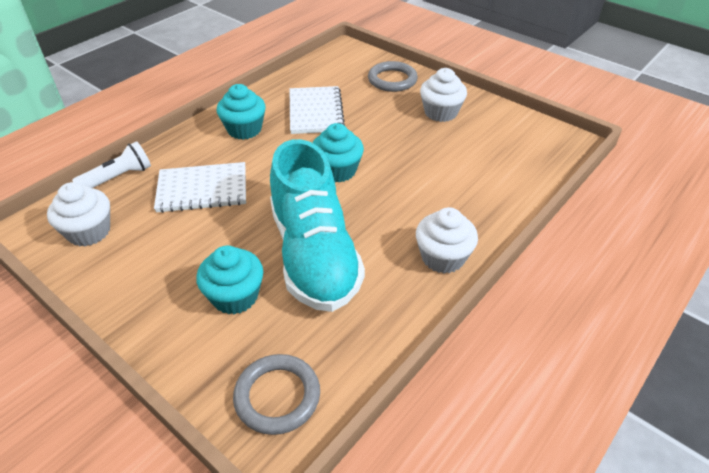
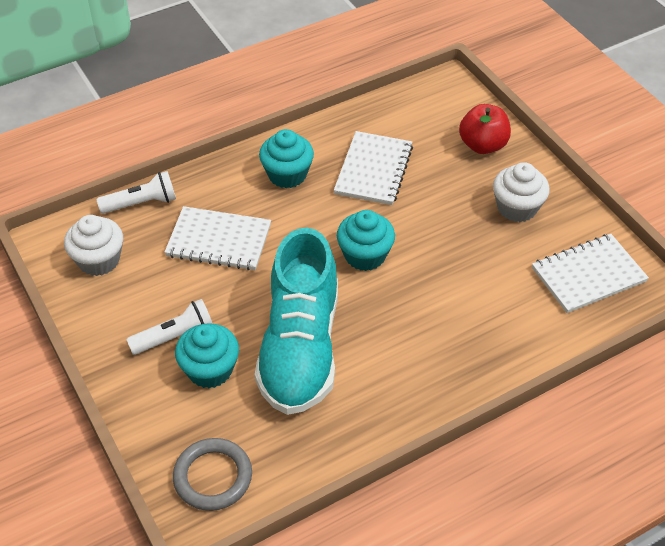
camera: 20 degrees right, 5 degrees up
grey ring [368,61,418,92] -> red apple [459,104,511,154]
white cupcake [416,207,478,274] -> none
none -> white flashlight [126,299,213,355]
none -> white notebook [532,234,649,313]

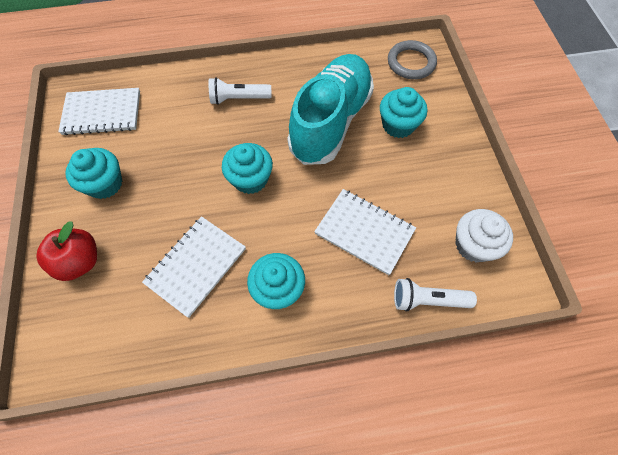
camera: 160 degrees left, 15 degrees up
white flashlight [126,299,213,355] -> white flashlight moved to [209,77,271,105]
white cupcake [493,162,550,222] -> turquoise cupcake [65,148,122,199]

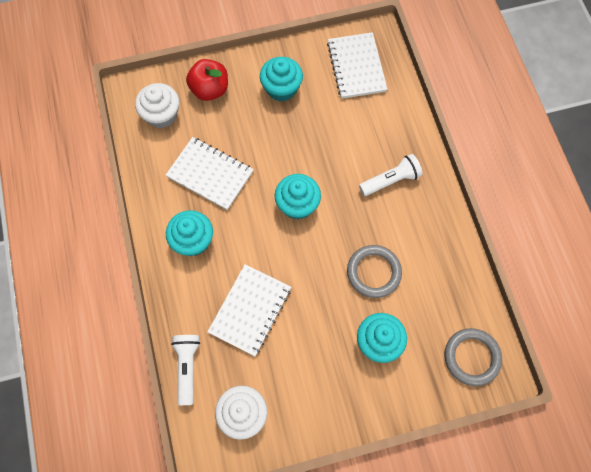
camera: 85 degrees right, 5 degrees up
white flashlight [209,77,271,105] -> white flashlight turned 75 degrees clockwise [359,154,423,196]
turquoise shoe [287,54,374,165] -> grey ring [347,245,402,298]
none -> white cupcake [135,83,179,128]

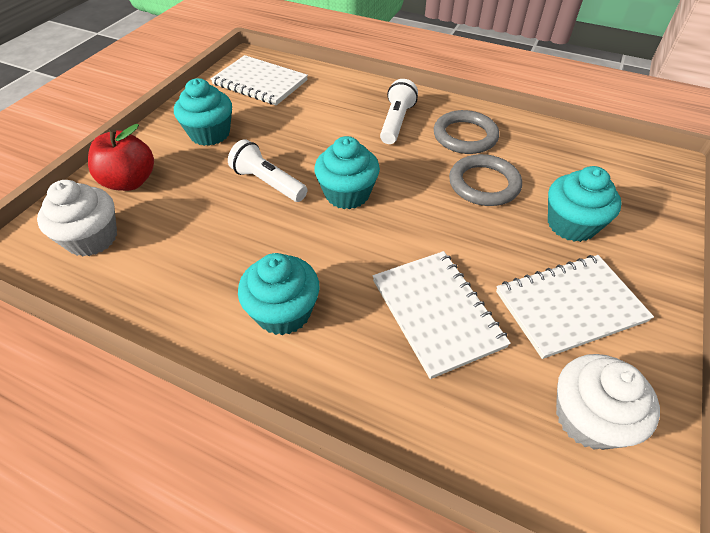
camera: 50 degrees left, 20 degrees down
white notebook [166,137,253,210] -> white notebook moved to [496,255,654,359]
white flashlight [171,335,200,406] -> white flashlight moved to [228,139,307,202]
grey ring [444,328,502,386] -> grey ring moved to [434,110,499,154]

